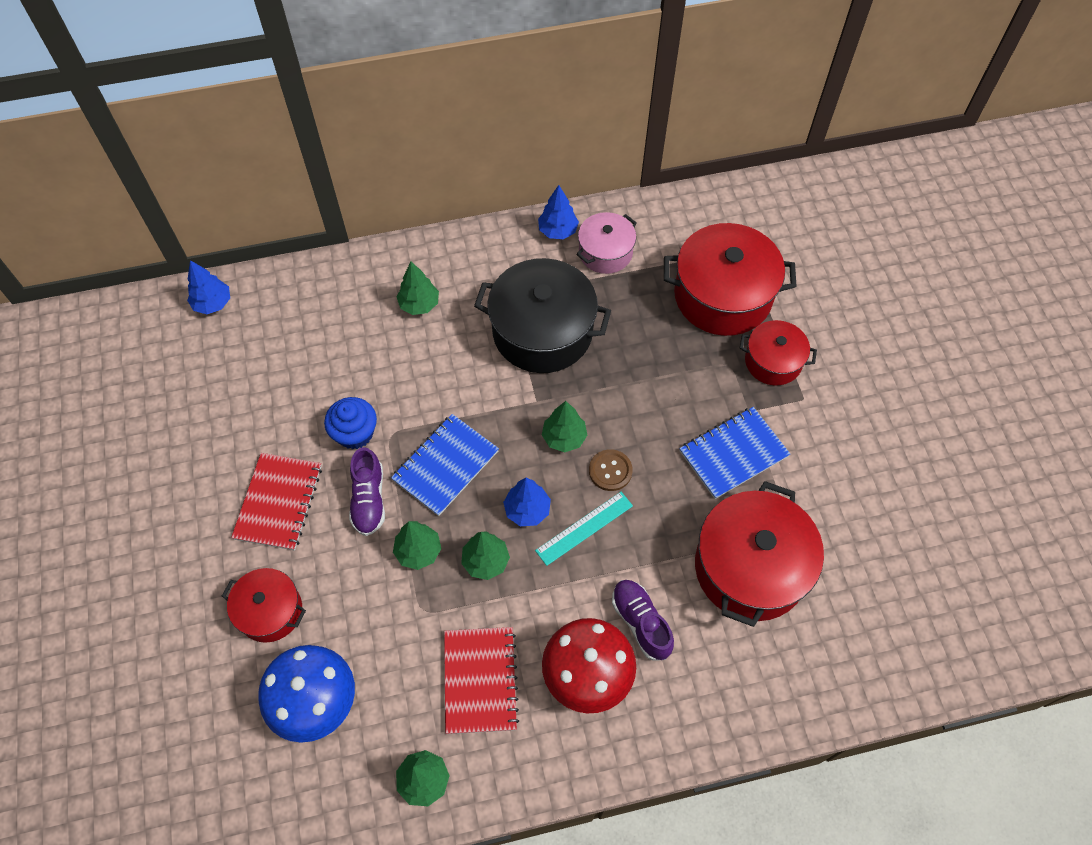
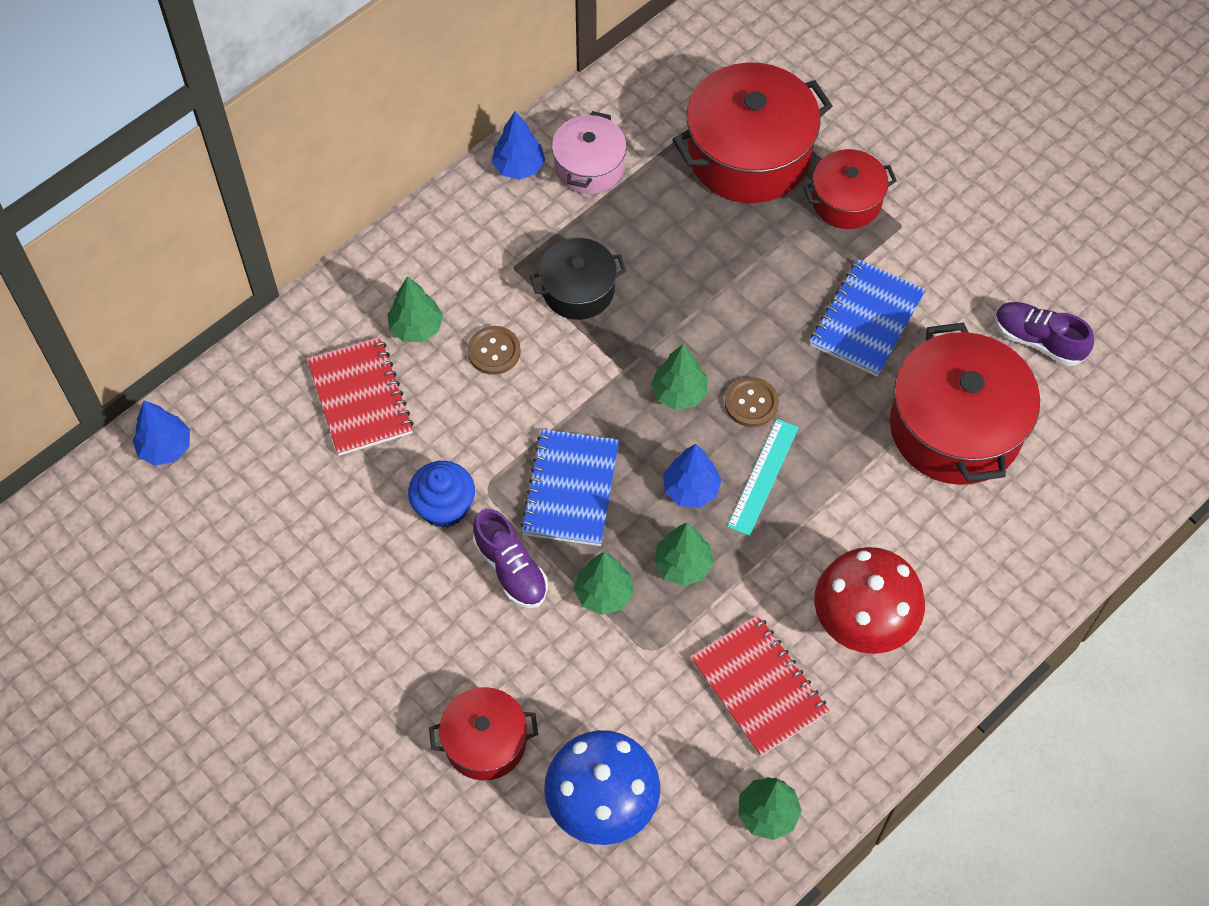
camera: 30 degrees left, 0 degrees up
red notebook [231,453,322,551] -> red notebook moved to [307,337,414,456]
black pot [474,258,611,373] -> black pot [530,238,626,320], size x0.56
purple shoe [612,580,674,661] -> purple shoe moved to [995,302,1094,366]
none -> brown button [467,326,521,375]

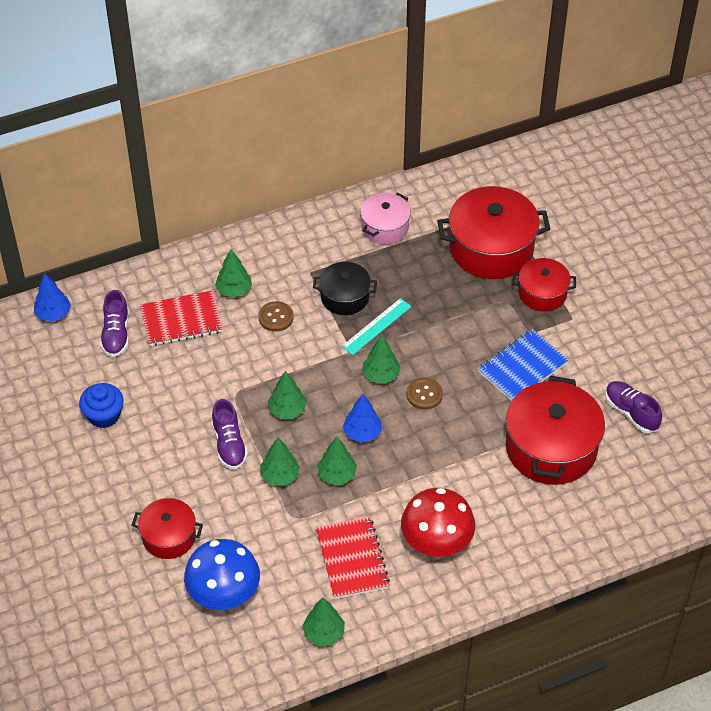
camera: 20 degrees right, 10 degrees down
red notebook [307,337,414,456] -> red notebook turned 75 degrees clockwise [140,290,223,346]
blue cupcake [408,461,475,528] -> blue cupcake moved to [79,383,124,428]
blue tree [492,111,545,180] -> none
blue notebook [520,429,619,546] -> green tree [268,371,307,419]
turquoise ruler [727,419,799,536] -> turquoise ruler moved to [342,298,412,355]
none -> purple shoe [100,290,129,357]

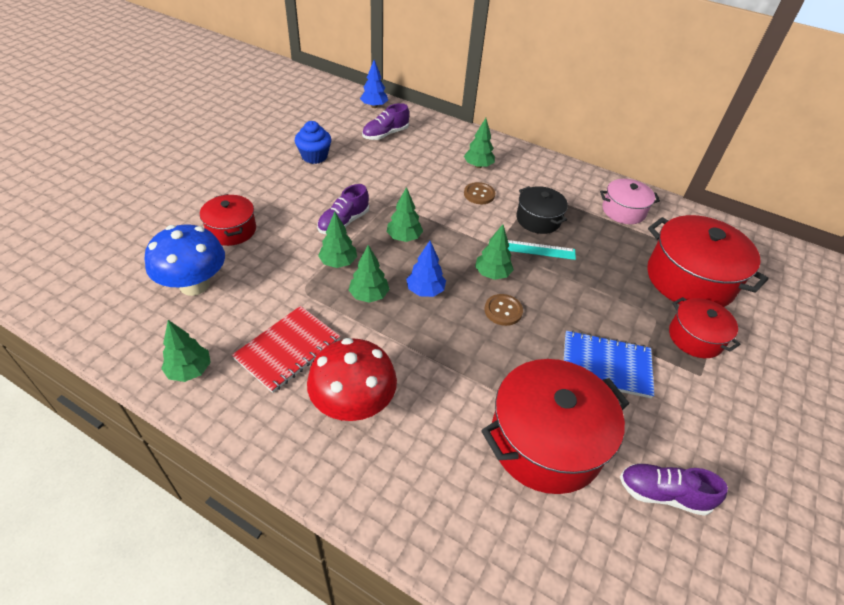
camera: 50 degrees right, 5 degrees down
red notebook [140,290,223,346] -> none
purple shoe [605,381,662,433] -> purple shoe turned 90 degrees counterclockwise [620,463,728,516]

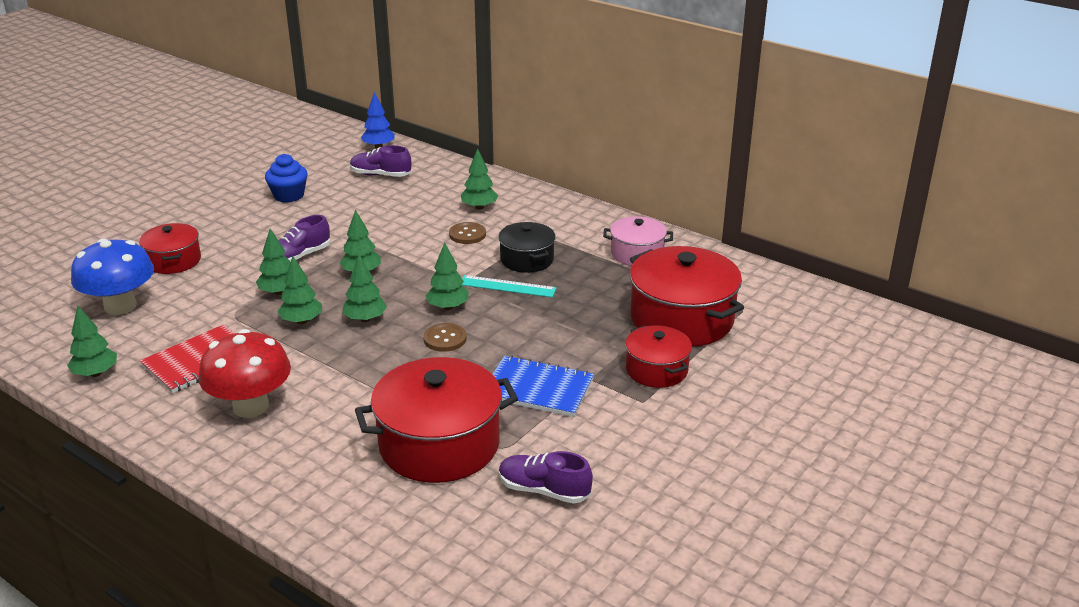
camera: 10 degrees right, 15 degrees down
purple shoe [362,103,409,140] -> purple shoe turned 45 degrees clockwise [350,145,411,177]
blue tree [406,241,446,297] -> green tree [342,254,387,322]

